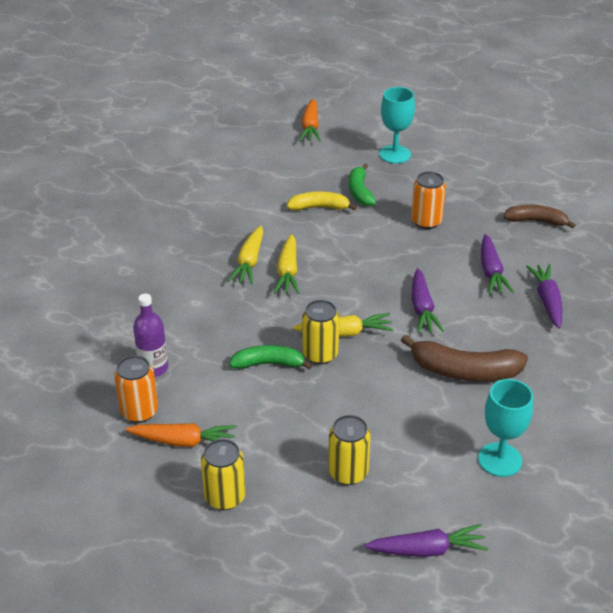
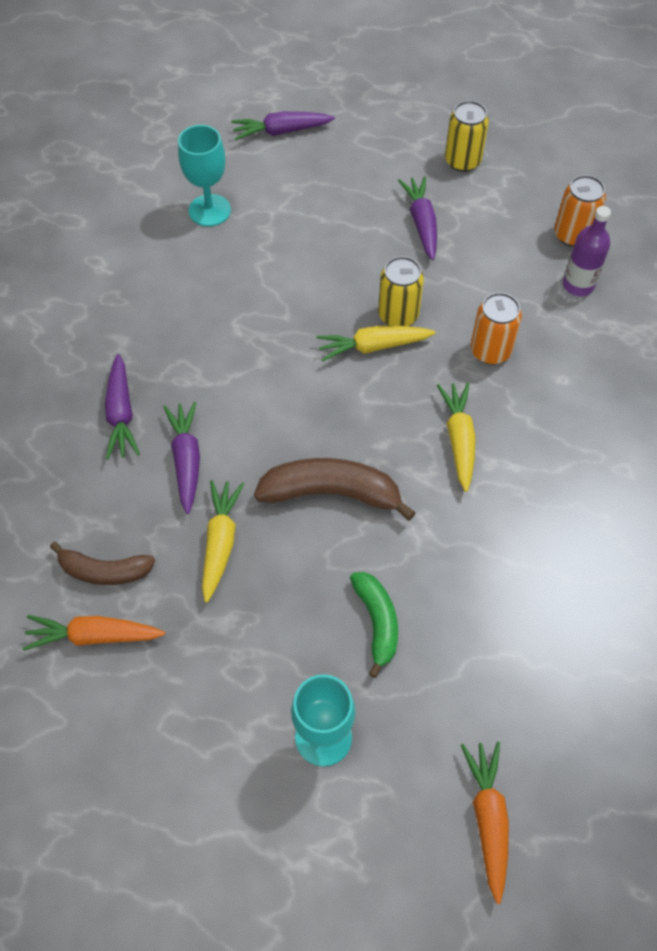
camera: 175 degrees right, 20 degrees up
orange carrot [126,423,237,447] -> orange carrot moved to [22,615,165,651]
yellow carrot [228,226,263,284] -> yellow carrot moved to [202,480,244,603]
green banana [229,345,312,369] -> none
yellow banana [287,192,357,211] -> none
yellow can [328,415,371,485] -> none
brown banana [401,335,528,381] -> brown banana moved to [254,458,416,521]
orange can [411,171,446,229] -> orange can moved to [470,293,522,364]
purple carrot [412,268,444,333] -> purple carrot moved to [398,176,437,260]

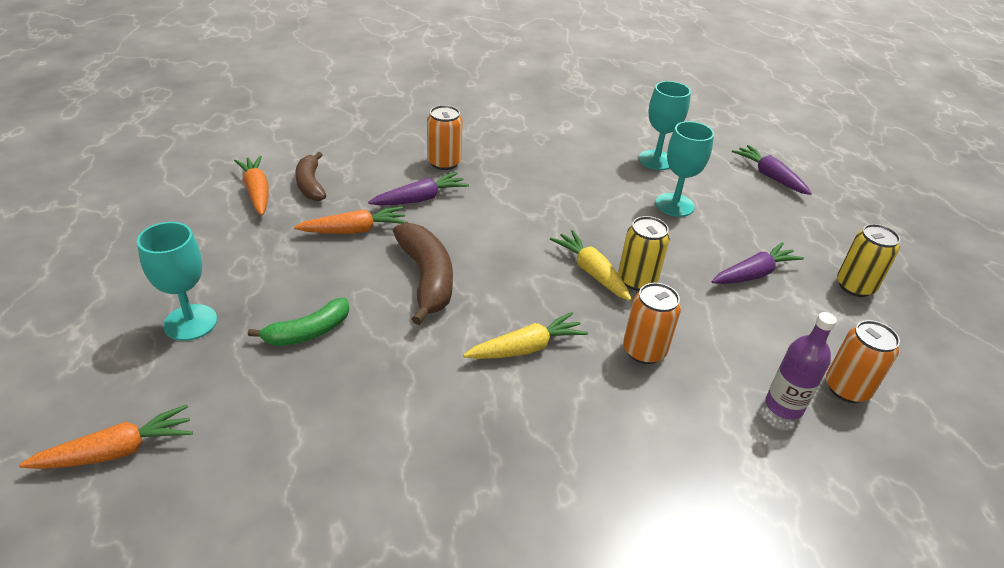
camera: 65 degrees right, 20 degrees down
purple carrot [105,354,140,460] -> orange can [427,105,463,170]
yellow carrot [202,480,244,603] -> orange carrot [294,206,408,234]
none -> turquoise goblet [655,121,714,217]

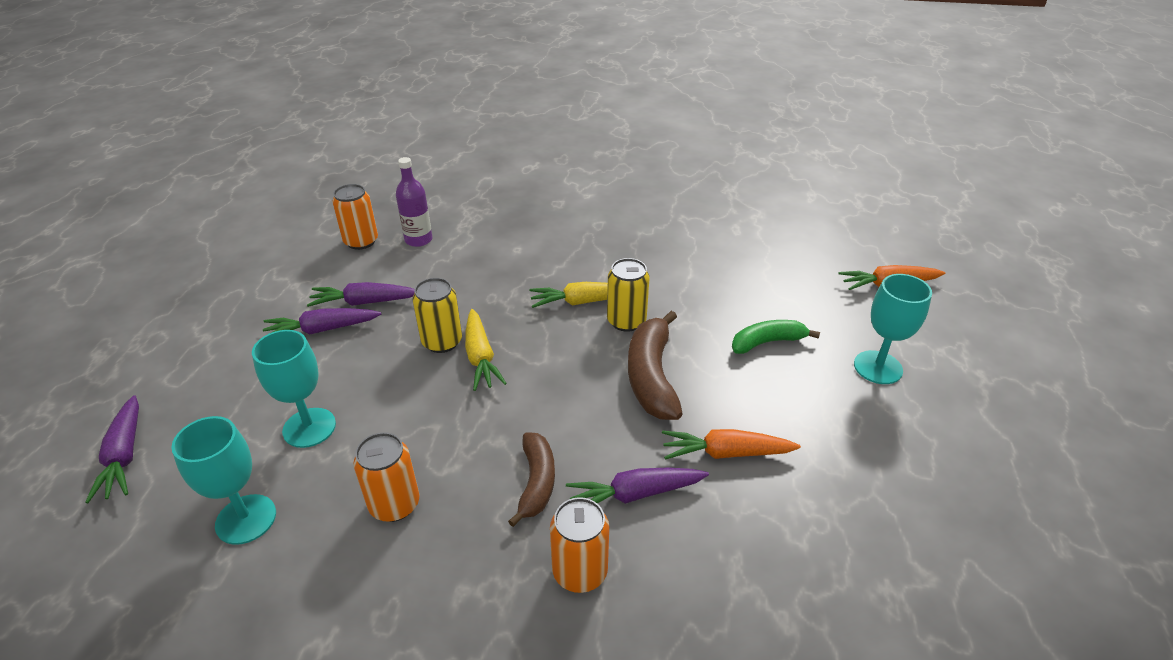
camera: 160 degrees left, 0 degrees up
orange carrot [234,156,269,216] -> none
brown banana [295,152,326,201] -> brown banana moved to [508,432,555,527]
orange can [623,283,681,364] -> orange can moved to [353,432,419,522]
yellow can [837,224,900,297] -> yellow can moved to [607,258,650,332]
none -> purple carrot [307,282,415,307]

